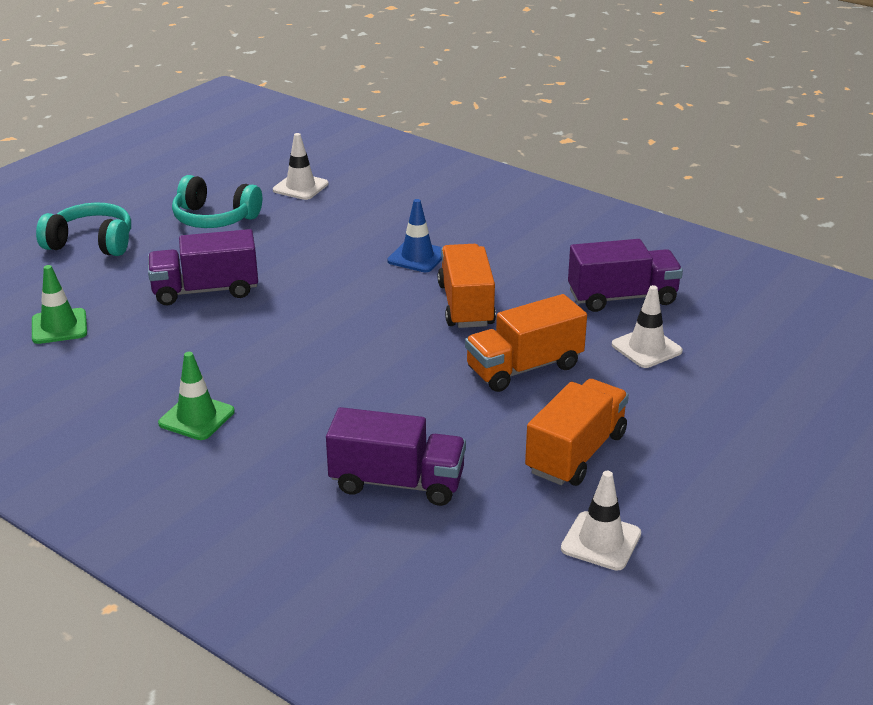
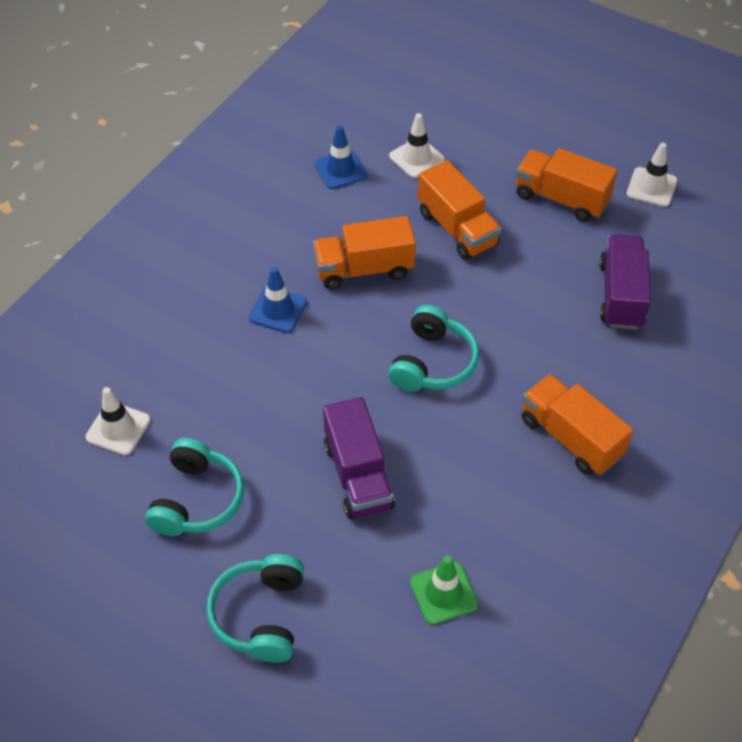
camera: 95 degrees left, 20 degrees up
green traffic cone [158,352,235,440] -> orange truck [522,374,633,475]
purple truck [568,239,683,312] -> blue traffic cone [314,125,367,189]
none -> turquoise headphones [388,305,479,391]

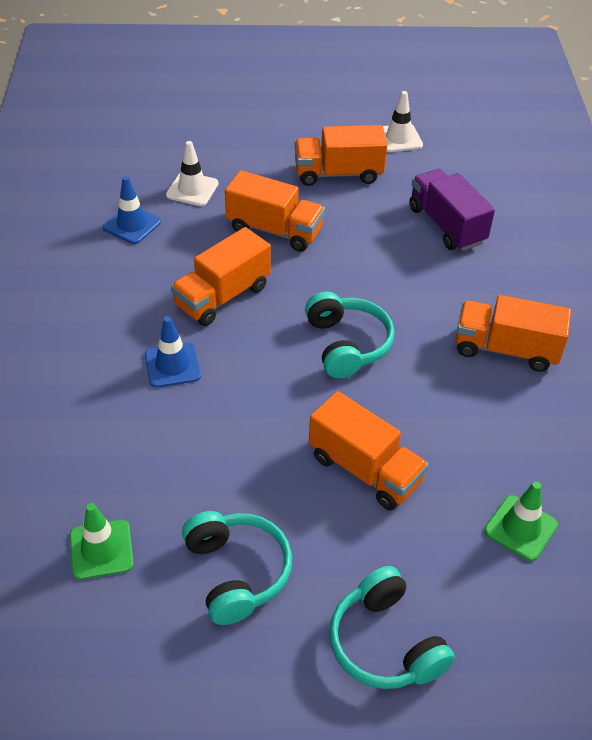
camera: 35 degrees left, 5 degrees down
white traffic cone [85,387,151,455] -> green traffic cone [70,503,134,580]
purple truck [323,397,395,519] -> orange truck [309,391,429,510]

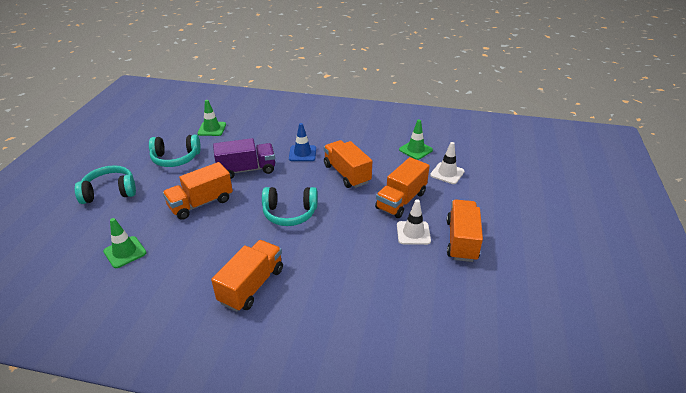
camera: 105 degrees right, 10 degrees down
blue traffic cone [103,176,161,244] -> green traffic cone [399,120,433,160]
white traffic cone [383,91,423,152] -> white traffic cone moved to [397,199,431,245]
purple truck [409,169,495,251] -> purple truck moved to [213,138,275,179]

